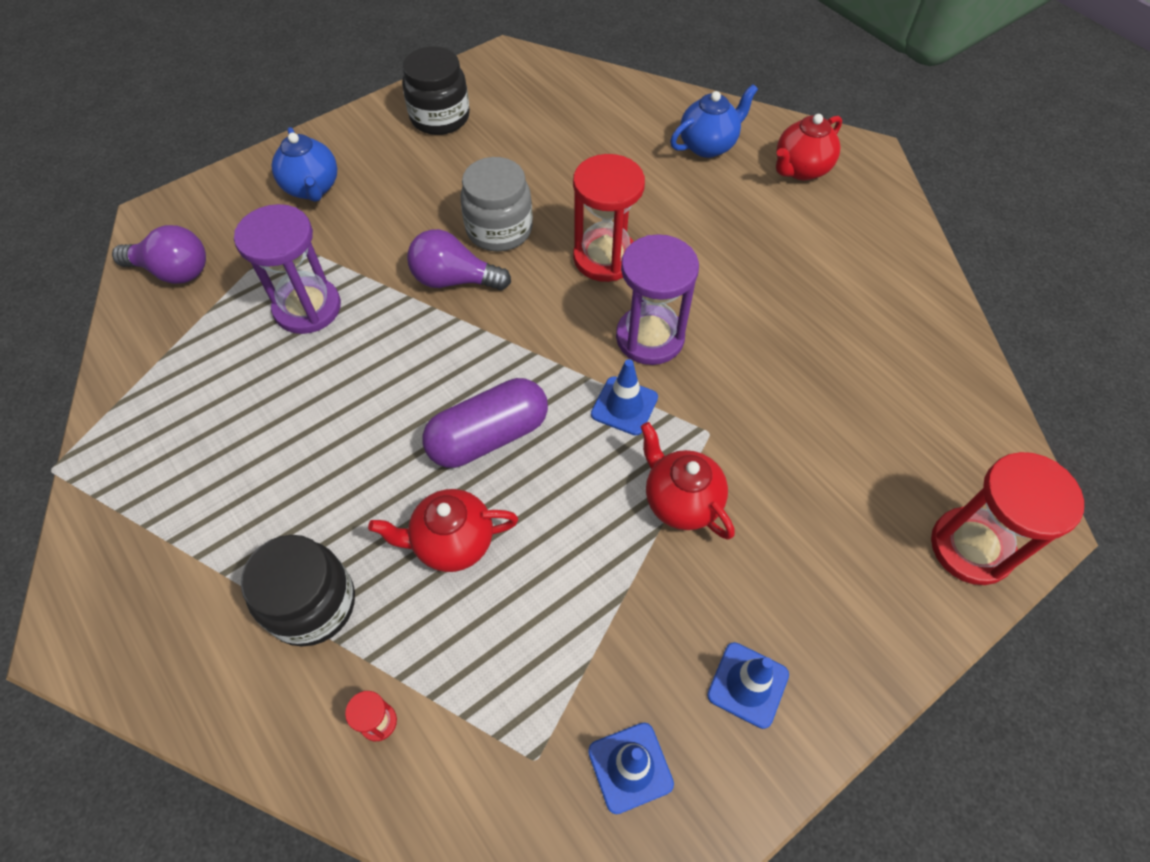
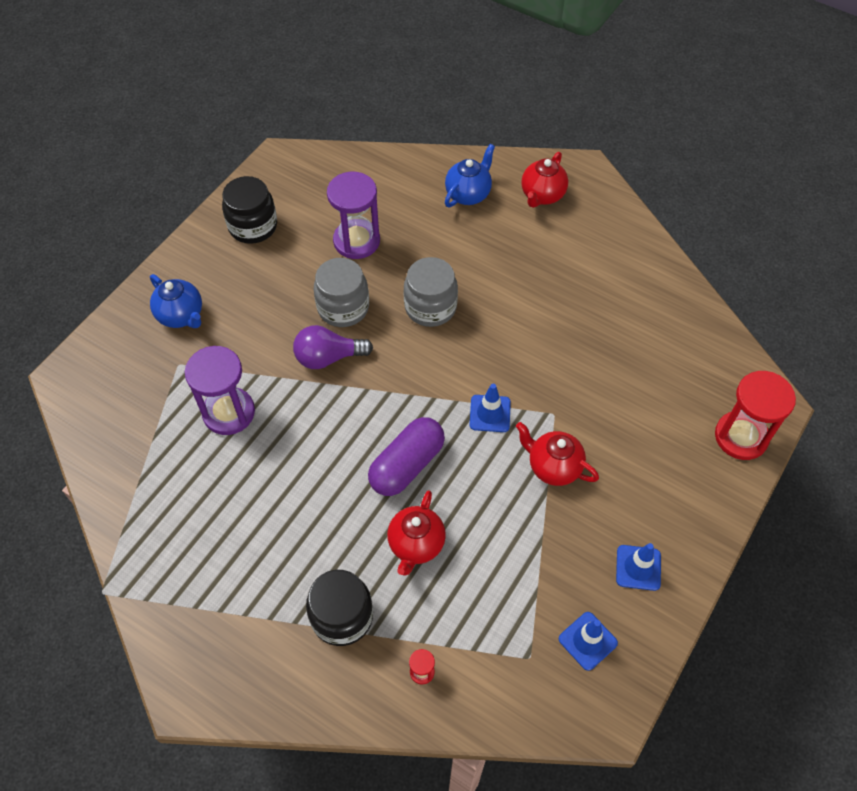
camera: 20 degrees left, 0 degrees up
purple light bulb [112,225,206,284] -> none
red teapot [368,489,518,572] -> red teapot turned 45 degrees counterclockwise [387,490,446,576]
red hourglass [573,154,645,282] -> grey jar [403,257,458,327]
purple hourglass [616,234,699,365] -> purple hourglass moved to [327,172,380,259]

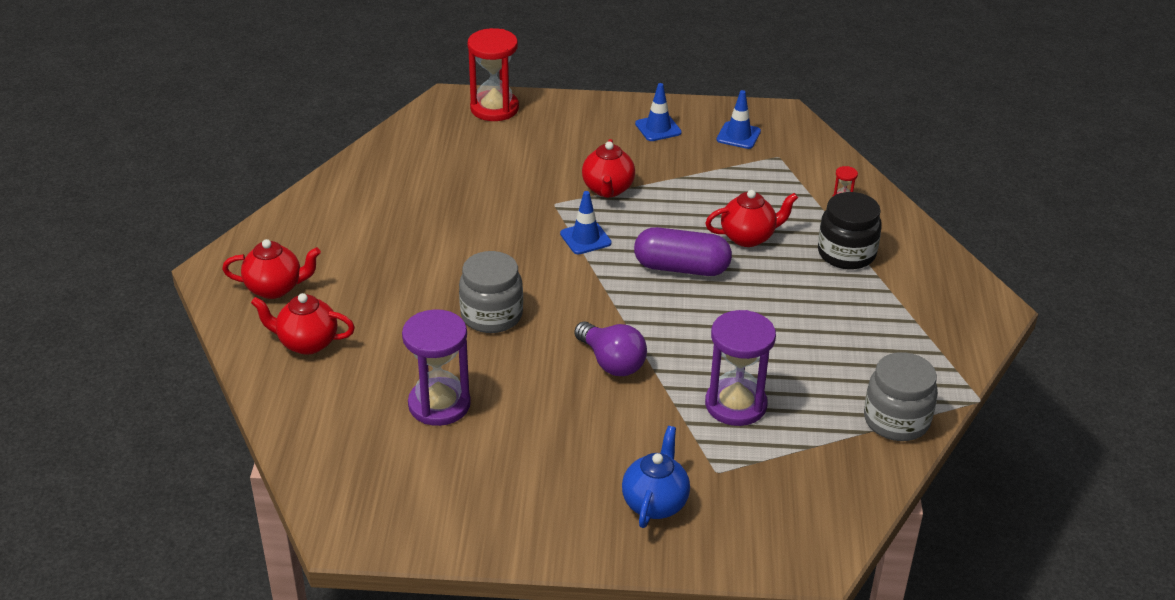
camera: 120 degrees left, 20 degrees down
black jar [222,176,277,244] -> none
grey jar [314,258,369,327] -> grey jar moved to [864,352,938,441]
blue teapot [445,144,495,207] -> red teapot [251,293,355,355]

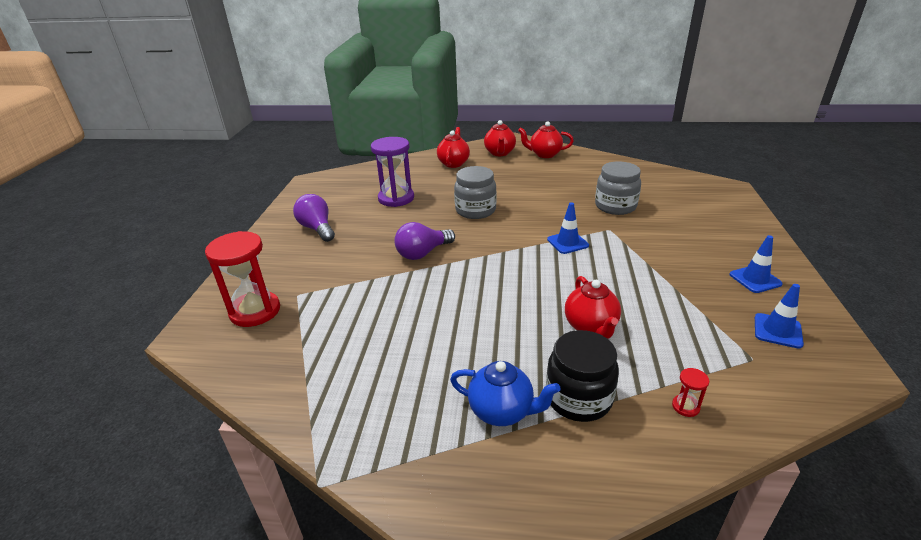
camera: 95 degrees right, 5 degrees down
red hourglass [468,28,519,121] -> red hourglass moved to [205,231,280,327]
red teapot [582,139,635,198] -> red teapot moved to [518,122,574,158]
blue teapot [622,426,690,528] -> blue teapot moved to [450,361,560,426]
purple capsule [634,227,732,276] -> none
purple hourglass [705,310,776,426] -> none
grey jar [864,352,938,441] -> grey jar moved to [595,161,641,215]
none -> purple light bulb [293,194,335,242]

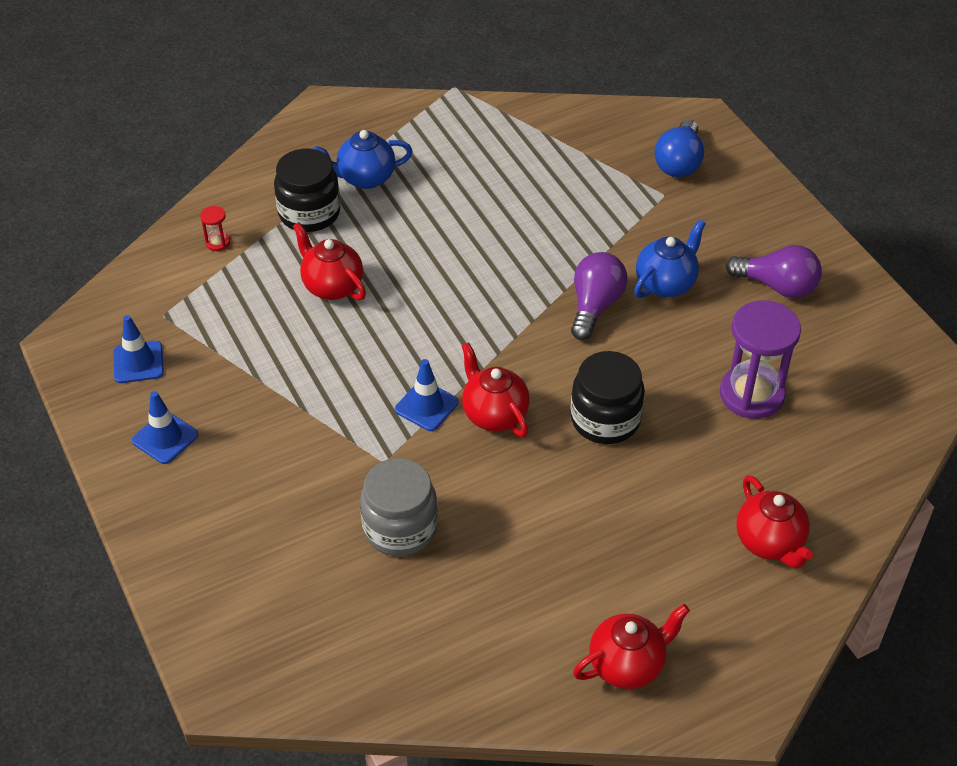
camera: 145 degrees right, 15 degrees up
red hourglass [205,231,280,327] -> blue light bulb [654,119,704,177]
grey jar [454,166,497,219] -> black jar [571,351,645,444]
red teapot [484,120,516,156] -> red teapot moved to [461,342,530,437]
none -> blue teapot [634,219,706,298]

